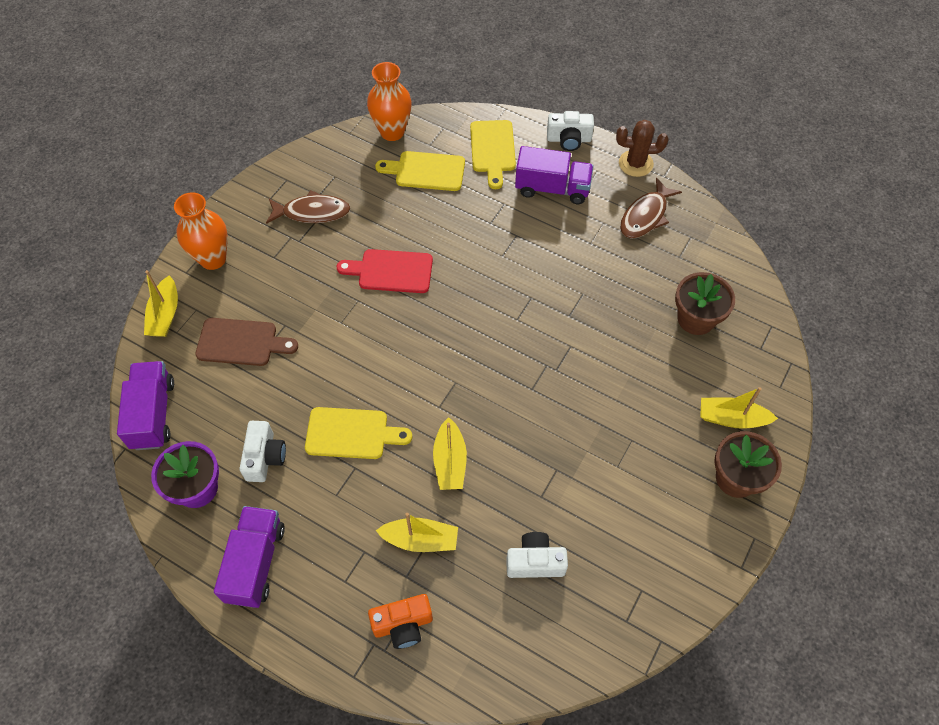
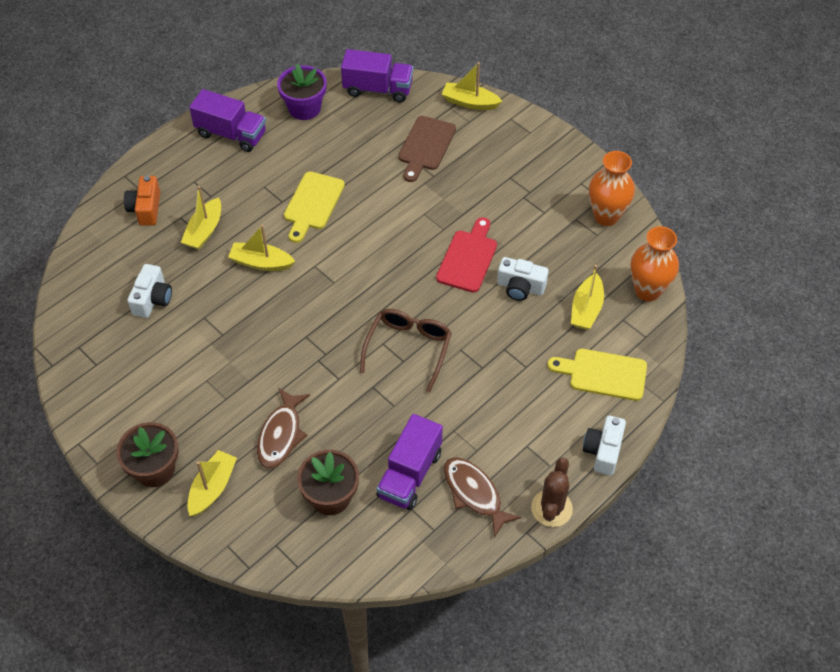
camera: 105 degrees right, 5 degrees down
orange vase [174,192,228,270] -> orange vase moved to [589,151,635,226]
white camera [239,421,286,482] -> white camera moved to [497,257,549,301]
brown fish [266,190,350,224] -> brown fish moved to [257,388,310,469]
yellow cutting board [375,151,465,191] -> yellow boat [571,265,604,330]
purple truck [515,146,594,204] -> purple truck moved to [377,414,443,510]
none -> brown glasses [360,309,452,393]

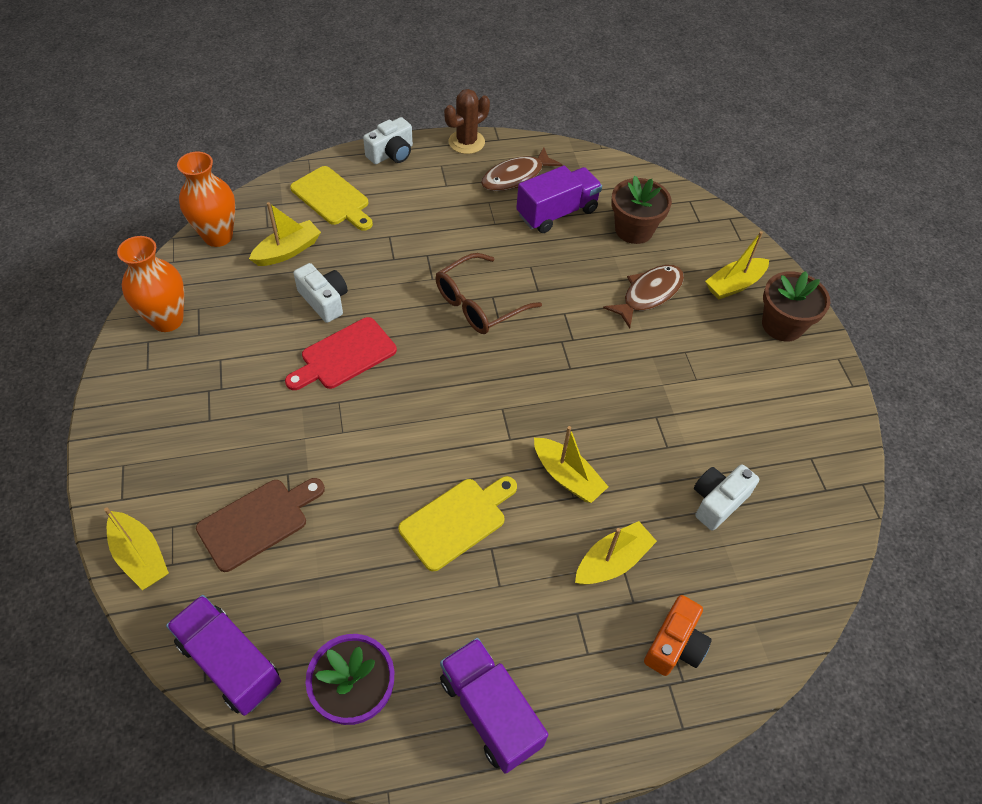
camera: 150 degrees left, 0 degrees up
brown fish [444,457,522,538] -> brown fish turned 60 degrees clockwise [481,147,563,191]

